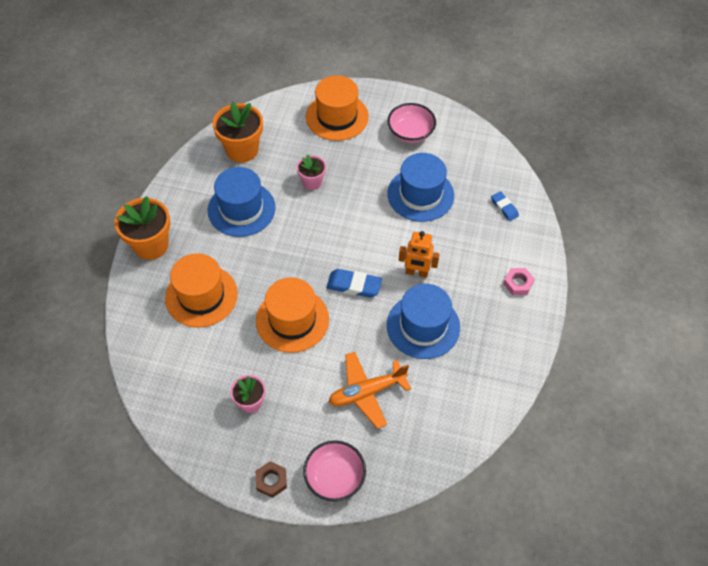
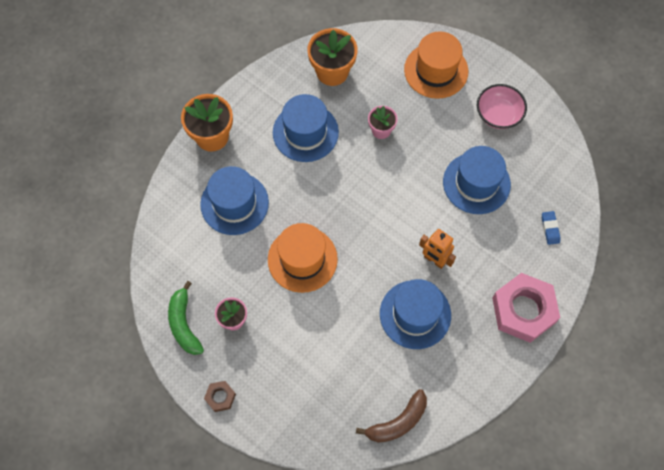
camera: 25 degrees right, 10 degrees up
orange hat [165,253,238,328] -> blue hat [200,166,269,235]
pink bowl [303,440,366,502] -> none
blue eraser [326,269,382,298] -> none
orange plane [329,352,411,429] -> none
pink nut [503,268,535,295] -> pink nut [492,273,560,343], size x2.22
none -> green banana [168,281,204,355]
none -> brown banana [356,389,427,443]

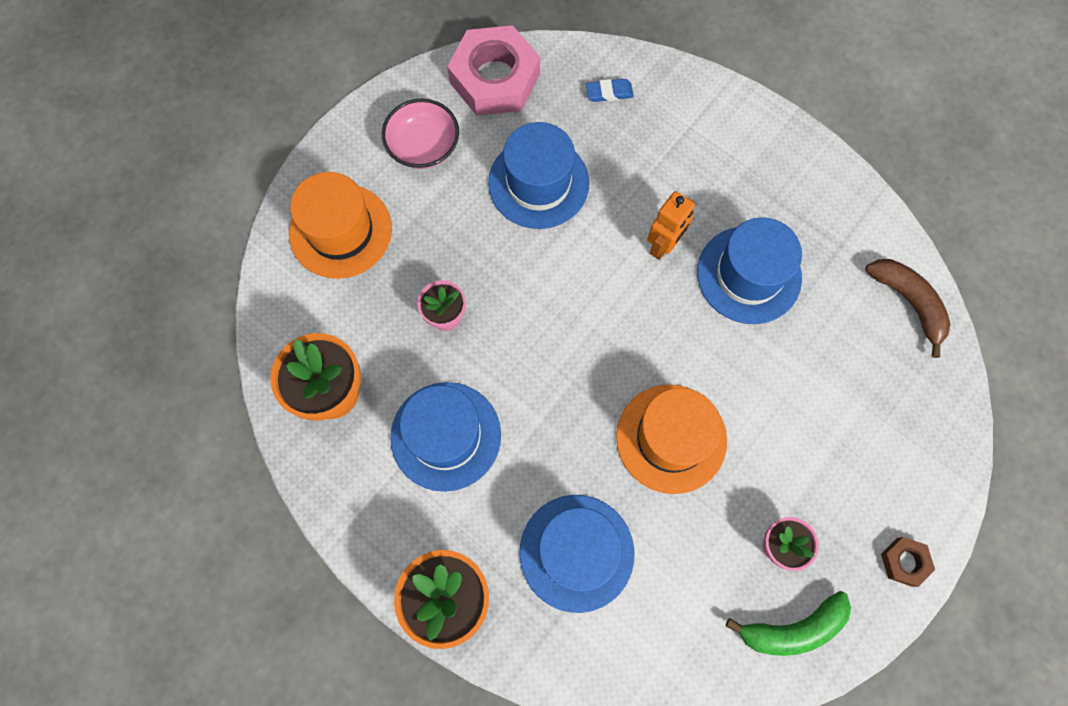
camera: 90 degrees left, 5 degrees up
pink nut [492,273,560,343] -> pink nut moved to [447,25,540,115]

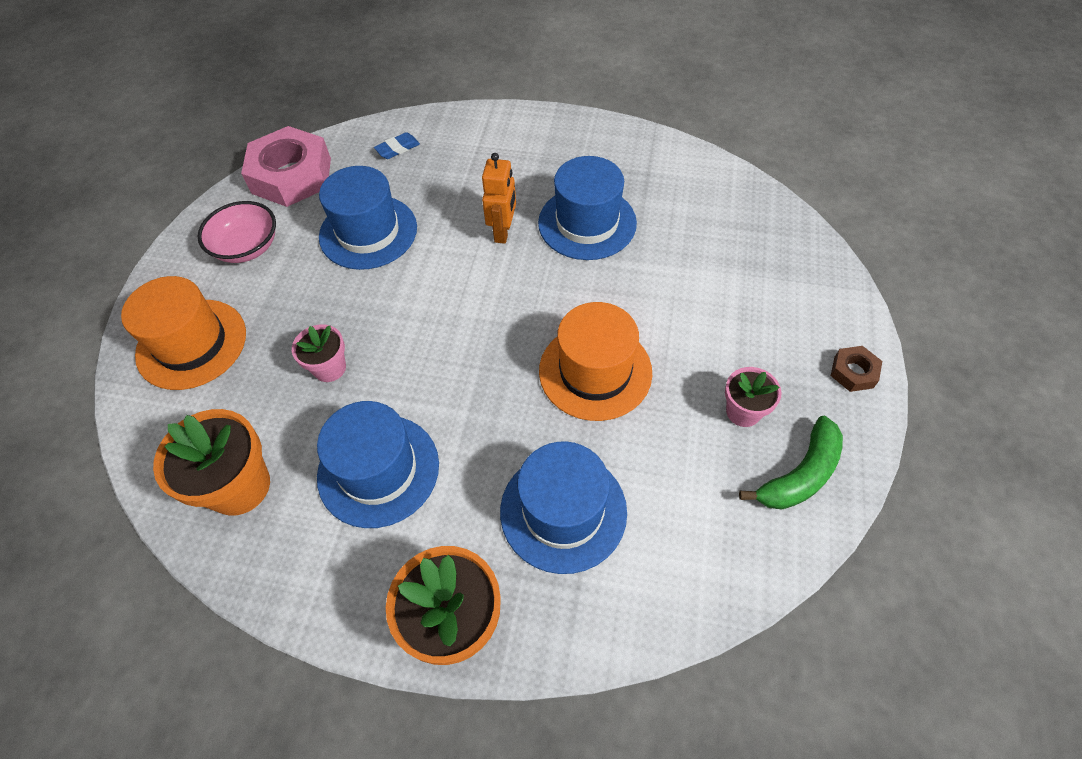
camera: 25 degrees left, 15 degrees down
brown banana [865,259,951,358] -> none

